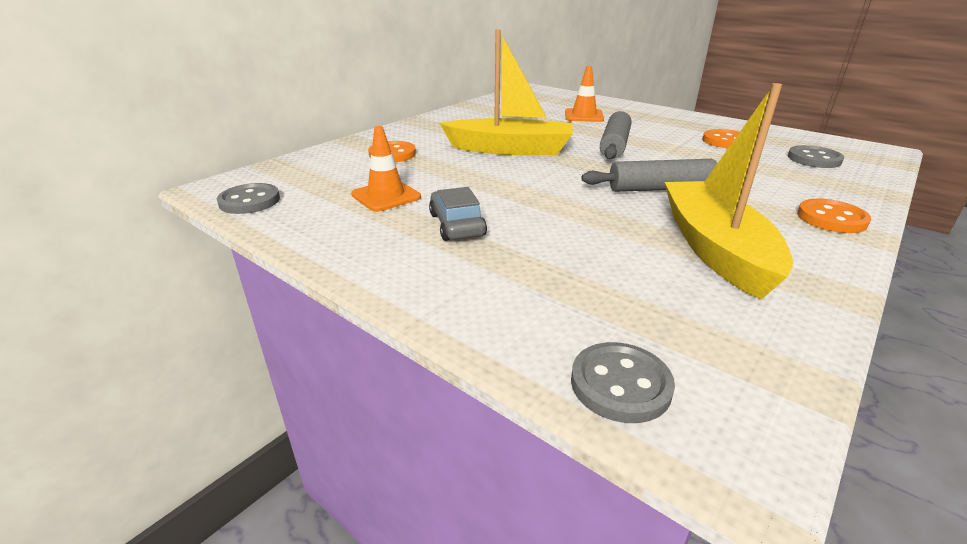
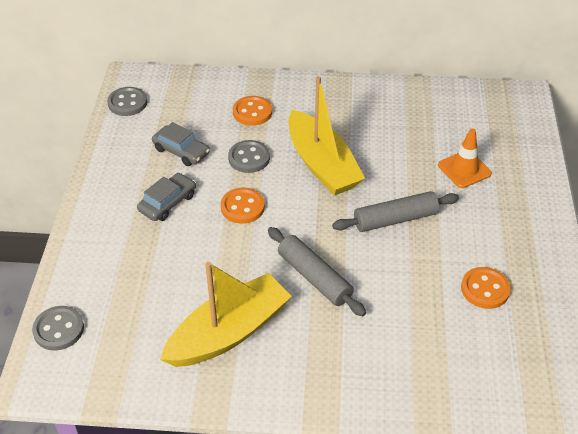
camera: 55 degrees right, 15 degrees up
orange traffic cone [351,126,421,212] -> grey car [152,122,210,166]
grey button [788,145,844,168] -> grey button moved to [228,140,270,173]
orange button [797,199,871,233] -> orange button moved to [221,187,265,224]

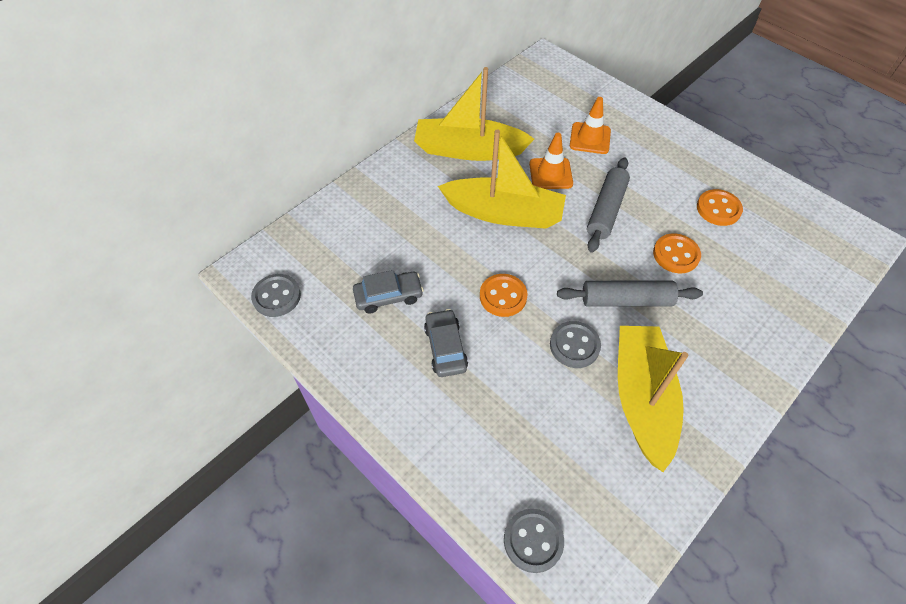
camera: 50 degrees left, 10 degrees up
grey button [228,140,270,173] -> grey button moved to [550,321,601,368]
orange button [233,96,272,126] -> orange button moved to [653,233,701,273]
none -> yellow boat [414,67,534,161]
none -> orange traffic cone [529,133,573,189]

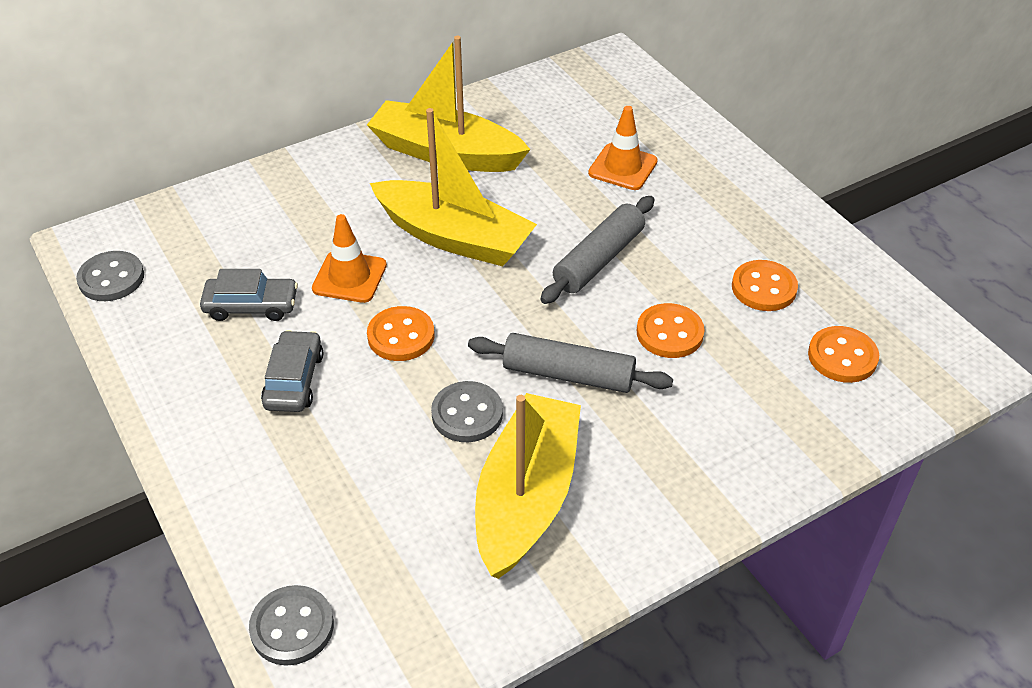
camera: 15 degrees right, 10 degrees down
orange traffic cone [529,133,573,189] -> orange traffic cone moved to [312,214,387,303]
none -> orange button [808,326,879,383]

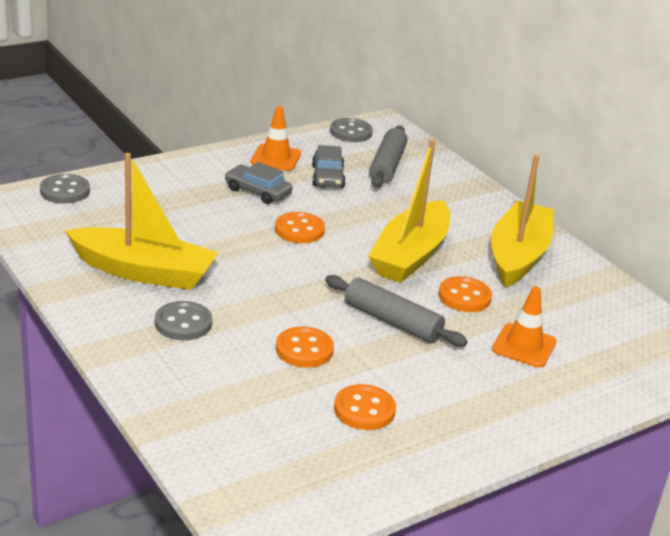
camera: 85 degrees right, 15 degrees down
grey car [261,330,323,412] -> grey car turned 150 degrees counterclockwise [225,162,293,204]
orange traffic cone [312,214,387,303] -> orange traffic cone moved to [251,106,301,171]
grey button [431,381,503,442] -> grey button moved to [155,301,212,340]
grey rolling pin [468,333,673,393] -> grey rolling pin moved to [369,125,407,188]
orange button [808,326,879,383] -> orange button moved to [438,276,492,312]

